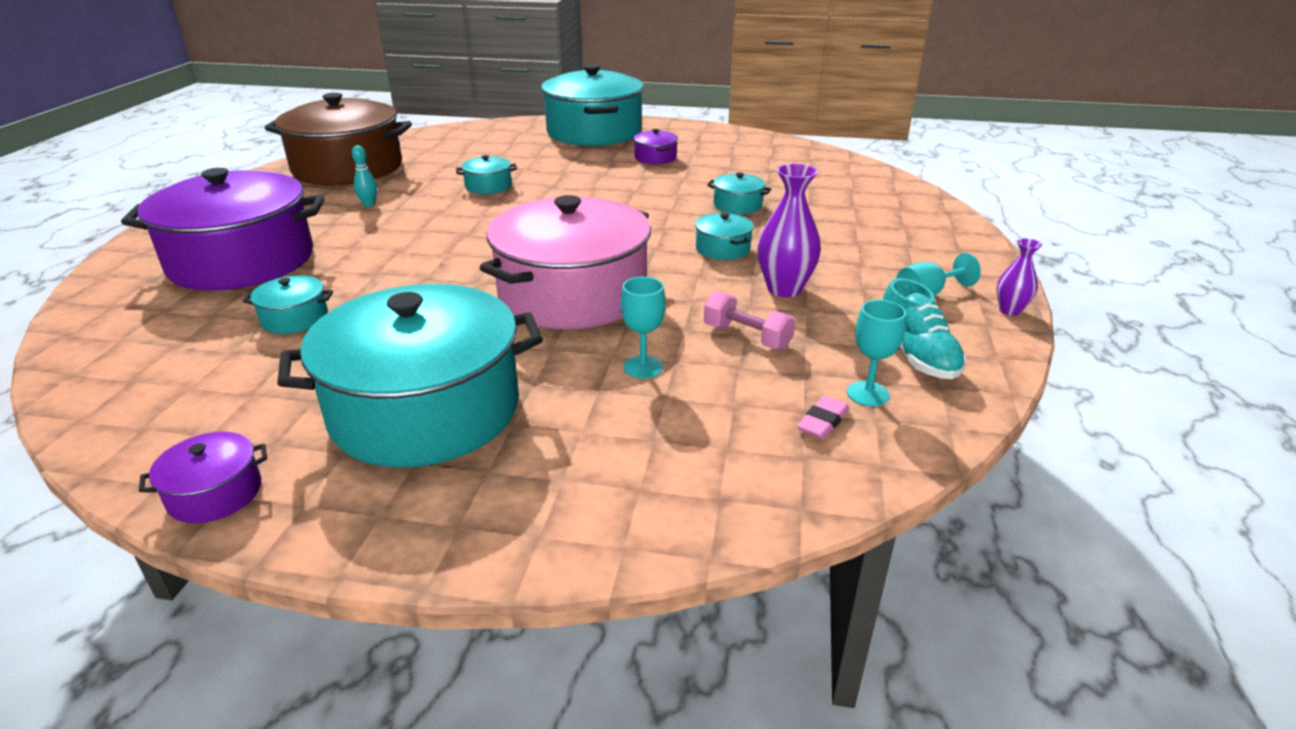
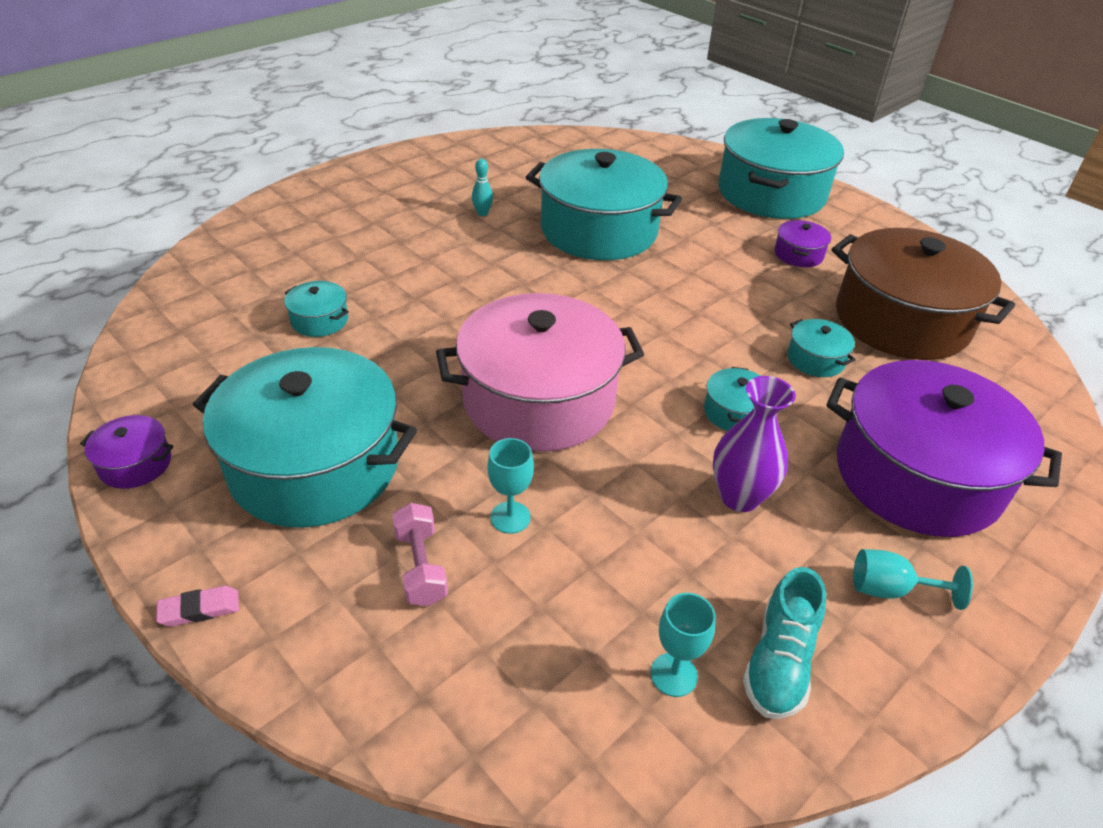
camera: 35 degrees right, 10 degrees up
purple pot [121,168,325,291] -> purple pot moved to [826,360,1062,537]
brown pot [265,93,412,185] -> brown pot moved to [832,228,1015,360]
turquoise pot [456,155,517,194] -> turquoise pot [526,149,682,260], size x2.44
pink dumbbell [704,291,796,350] -> pink dumbbell moved to [392,503,448,606]
pink eraser [797,396,850,439] -> pink eraser moved to [156,586,239,627]
purple vase [997,238,1042,316] -> none

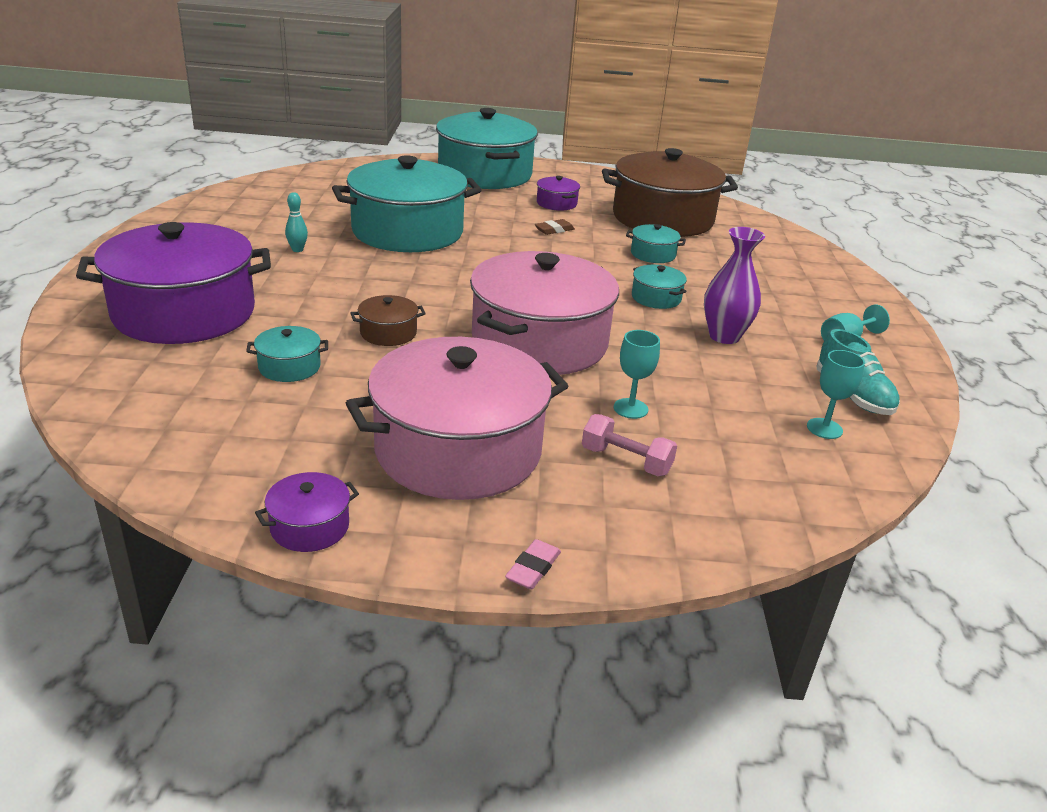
camera: 45 degrees left, 10 degrees down
turquoise pot [193,347,417,528] -> pink pot [346,337,568,500]
purple pot [826,360,1062,537] -> purple pot moved to [76,222,271,344]
none -> brown pot [350,295,426,346]
none -> brown eraser [535,219,575,235]

